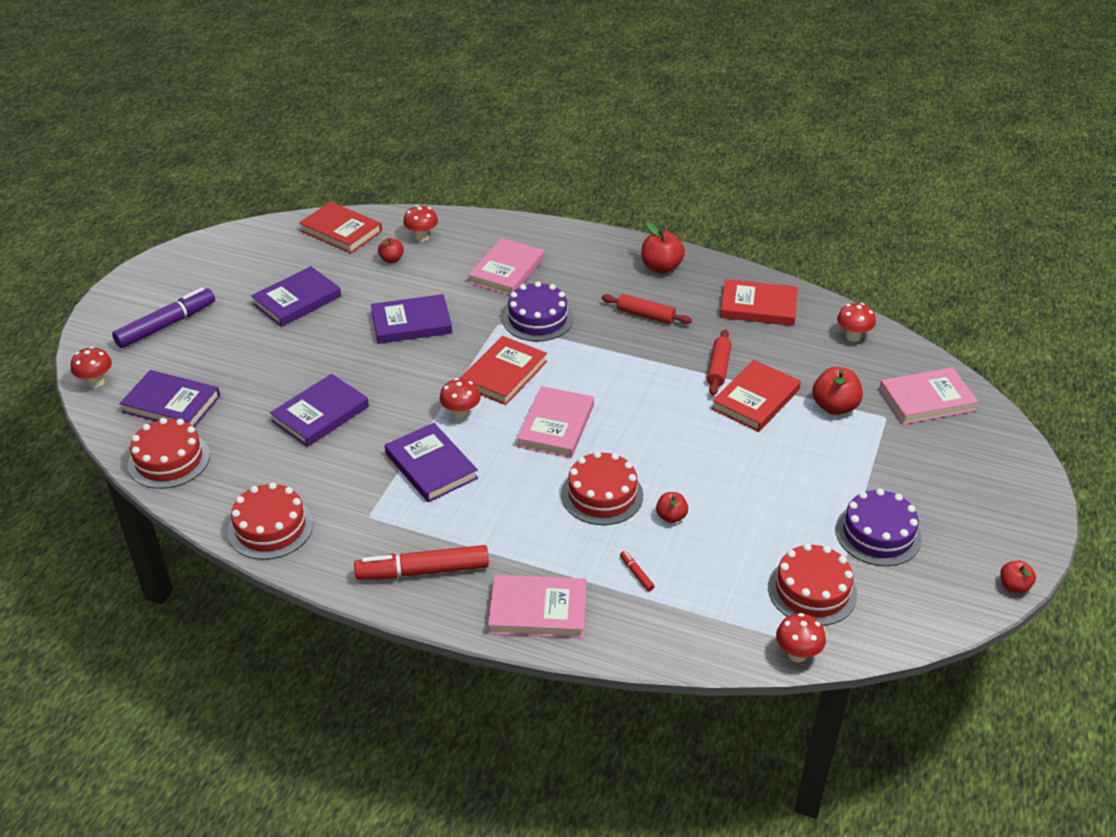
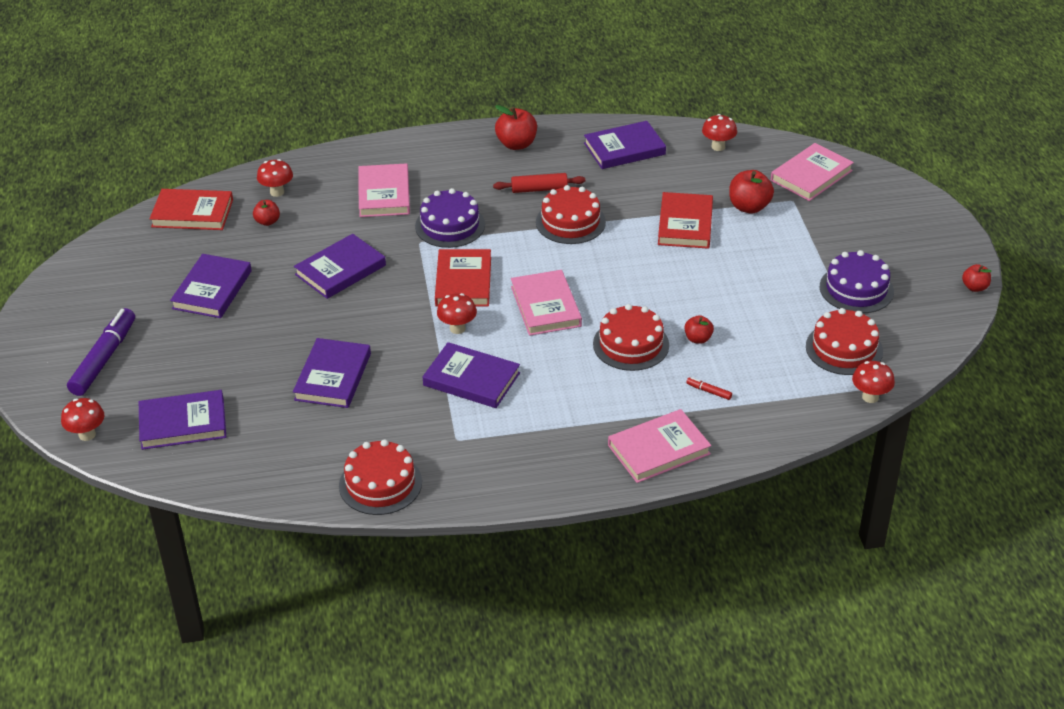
camera: 30 degrees left, 0 degrees up
red cake [128,418,210,489] -> red cake moved to [536,185,606,244]
red marker [354,545,489,580] -> none
red rolling pin [707,329,732,395] -> none
red book [720,279,798,326] -> purple book [584,121,666,169]

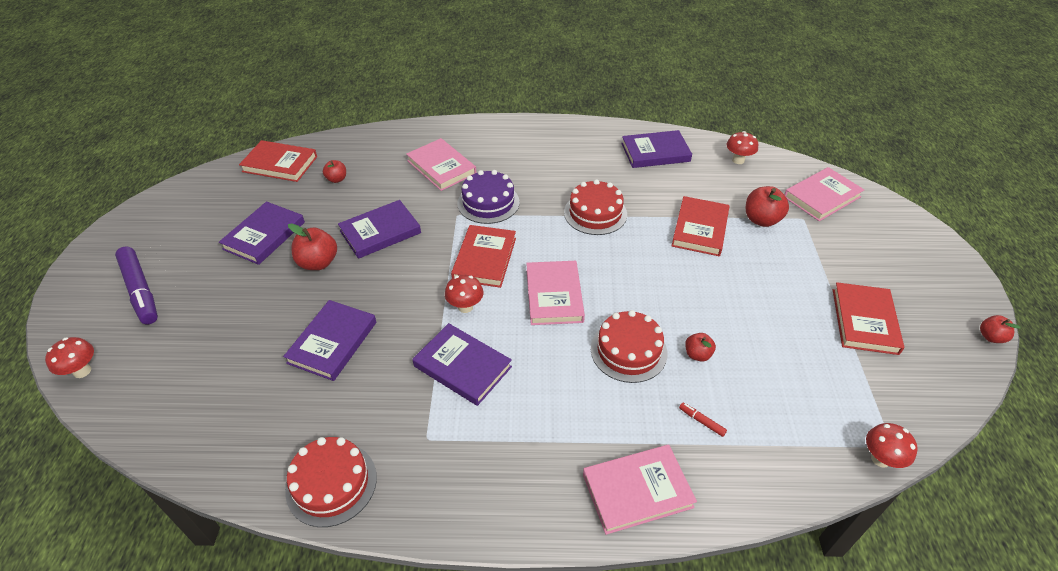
camera: 10 degrees right, 5 degrees up
purple marker [67,308,135,396] -> purple marker turned 120 degrees clockwise [115,246,158,324]
purple book [139,390,226,450] -> none
red mushroom [257,159,293,197] -> none
pink book [359,163,410,217] -> pink book turned 45 degrees counterclockwise [406,138,477,191]
red rolling pin [493,173,585,193] -> none
red apple [495,105,537,150] -> red apple moved to [288,223,337,270]
red cake [806,308,883,375] -> none
purple cake [820,250,894,313] -> red book [833,282,904,355]

